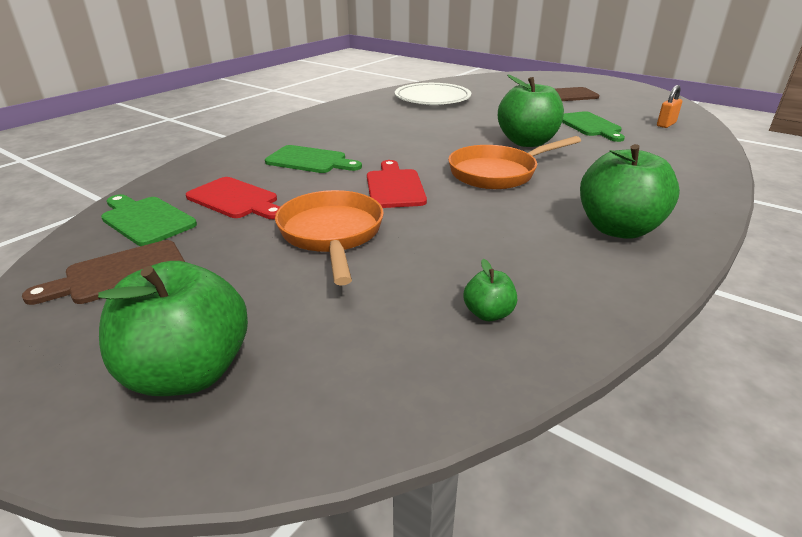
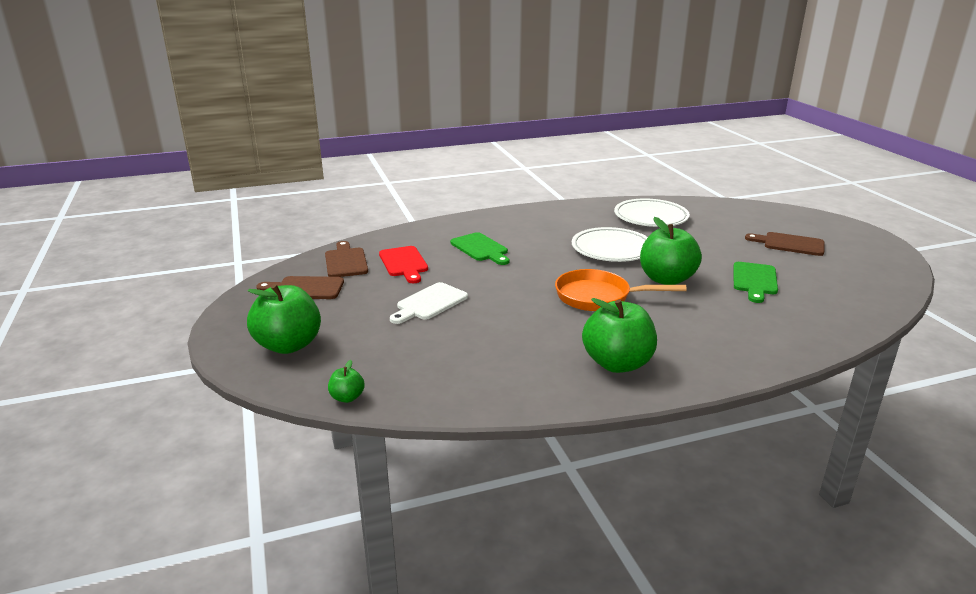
camera: 35 degrees right, 5 degrees down
green cutting board [101,194,197,246] -> brown cutting board [325,241,368,277]
orange pan [275,190,384,286] -> white cutting board [390,282,468,324]
red cutting board [367,160,427,208] -> none
green apple [463,259,517,321] -> green apple moved to [328,360,365,403]
orange padlock [657,85,682,128] -> none
none -> white plate [572,227,648,262]

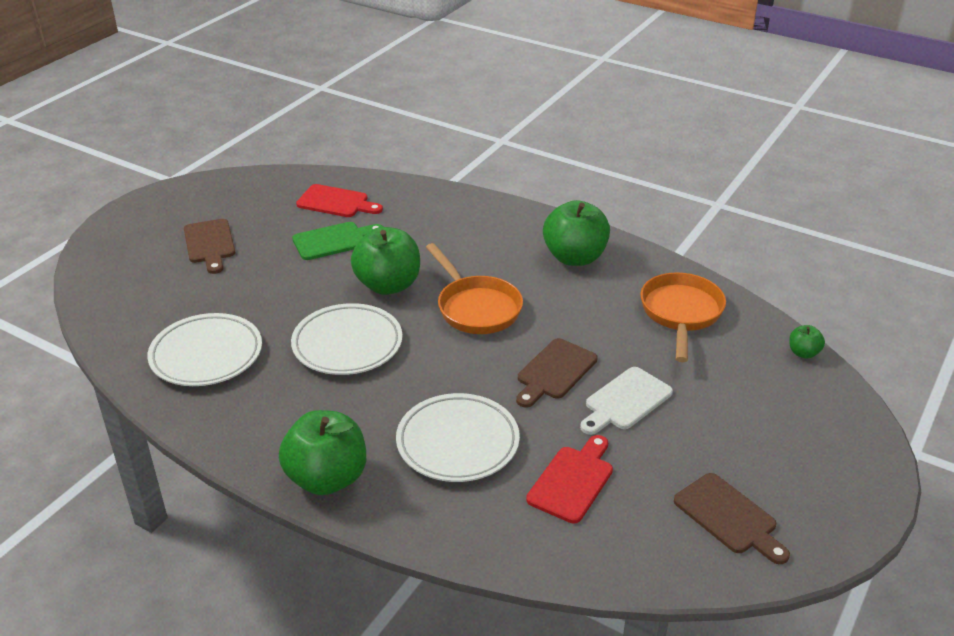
camera: 130 degrees left, 10 degrees up
green apple [247,284,321,354] -> green apple moved to [279,410,366,495]
brown cutting board [325,241,368,277] -> brown cutting board moved to [516,338,597,408]
white cutting board [390,282,468,324] -> white cutting board turned 135 degrees clockwise [580,367,673,435]
green cutting board [450,232,509,265] -> white plate [396,393,520,482]
none -> red cutting board [296,184,383,217]
none -> orange pan [640,272,726,362]

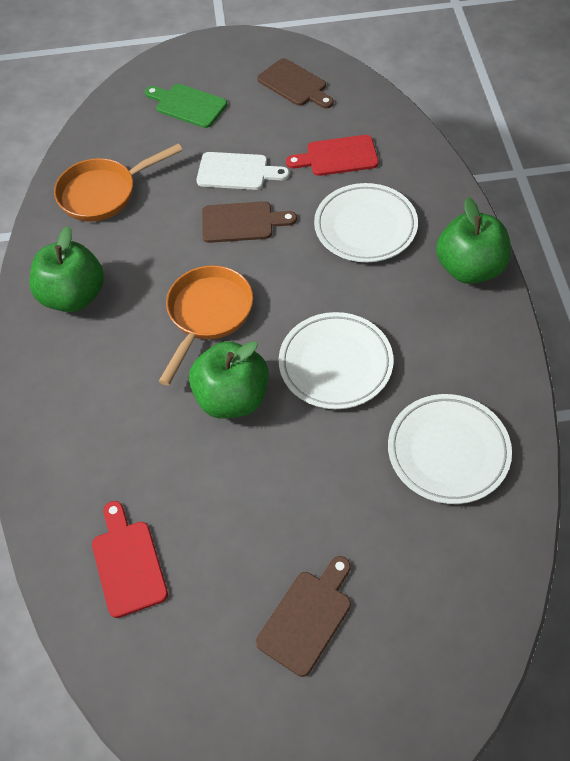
camera: 125 degrees left, 20 degrees up
green cutting board [292,222,383,260] -> green cutting board moved to [145,84,227,128]
brown cutting board [674,473,790,564] -> brown cutting board turned 120 degrees clockwise [257,58,334,109]
green apple [789,325,825,359] -> none

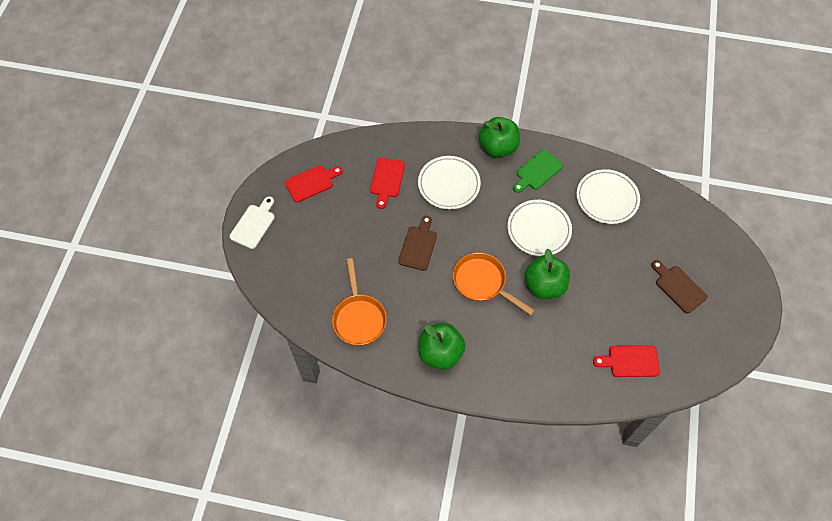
camera: 75 degrees left, 5 degrees up
green cutting board [145,84,227,128] -> green cutting board moved to [513,150,563,193]
white cutting board [197,152,289,190] -> white cutting board moved to [230,196,275,249]
brown cutting board [257,58,334,109] -> red cutting board [285,165,343,202]

